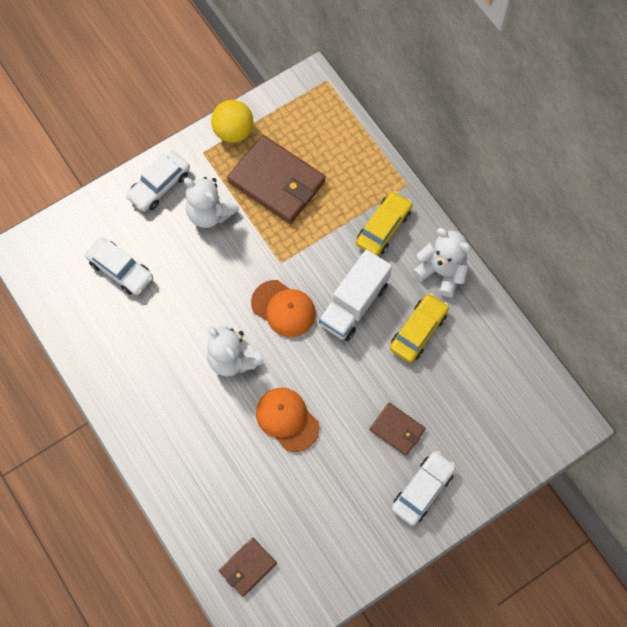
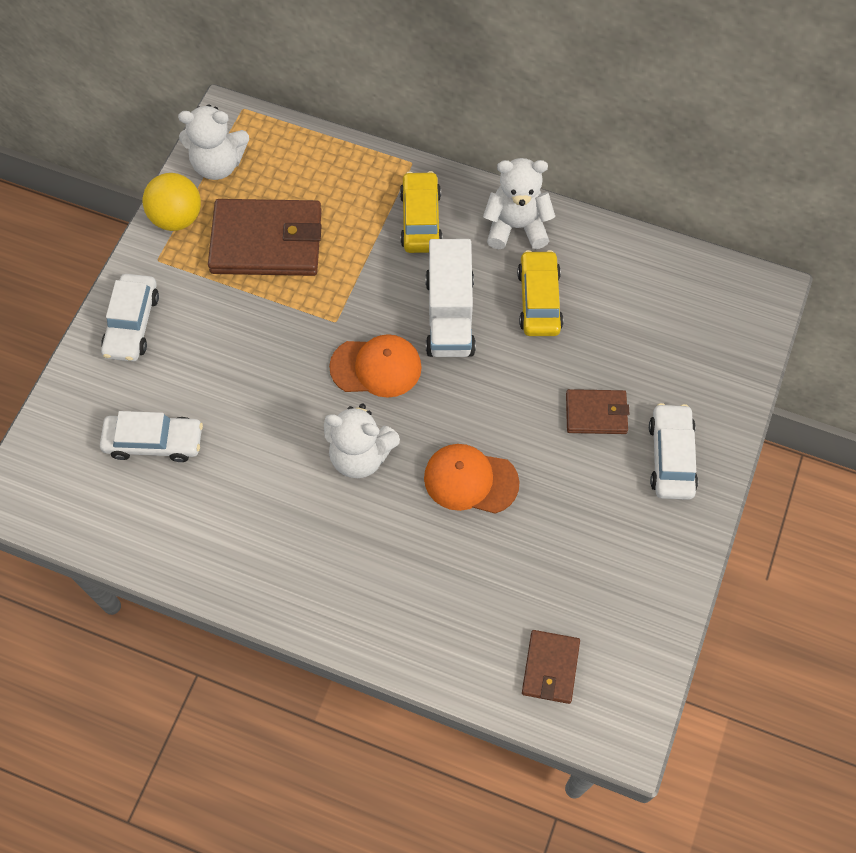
camera: 35 degrees left, 5 degrees down
white teddy bear [184,177,239,228] -> white teddy bear moved to [178,105,249,180]

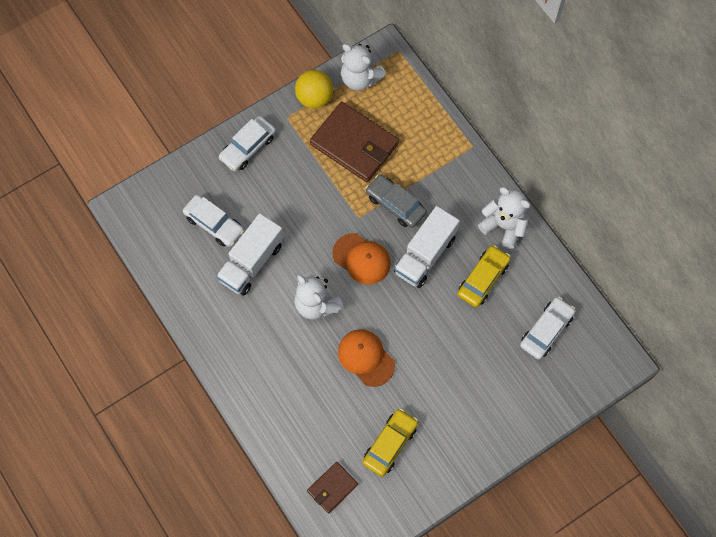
camera: 35 degrees right, 5 degrees up
yellow car [400,171,443,253] -> yellow car moved to [362,409,418,477]
brown wallet [566,389,629,434] -> none
white car [649,403,698,500] -> white car moved to [520,297,575,359]
none -> white truck [216,213,284,296]
none -> grey car [366,174,427,228]

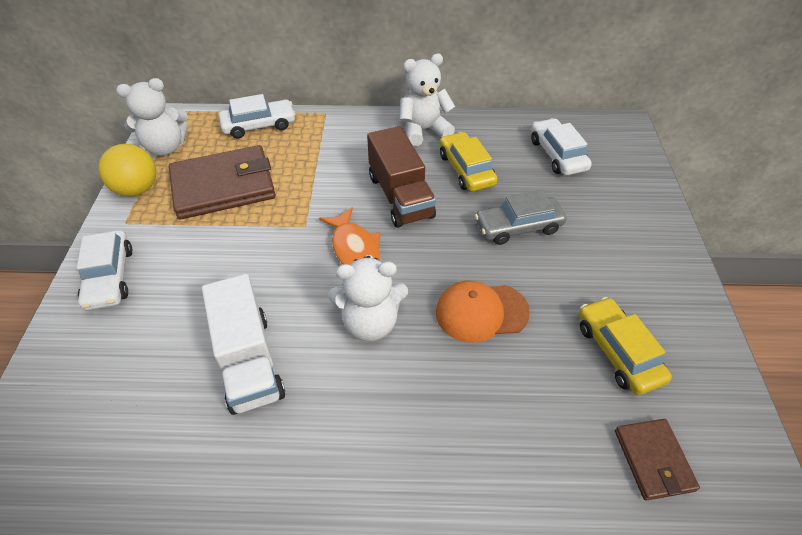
camera: 55 degrees left, 20 degrees down
white car [183,195,244,247] -> white car moved to [219,94,296,139]
orange cap [332,233,391,285] -> orange fish [319,207,381,265]
grey car [366,174,427,228] -> grey car moved to [475,190,566,245]
white truck [394,206,460,288] -> brown truck [367,126,436,228]

